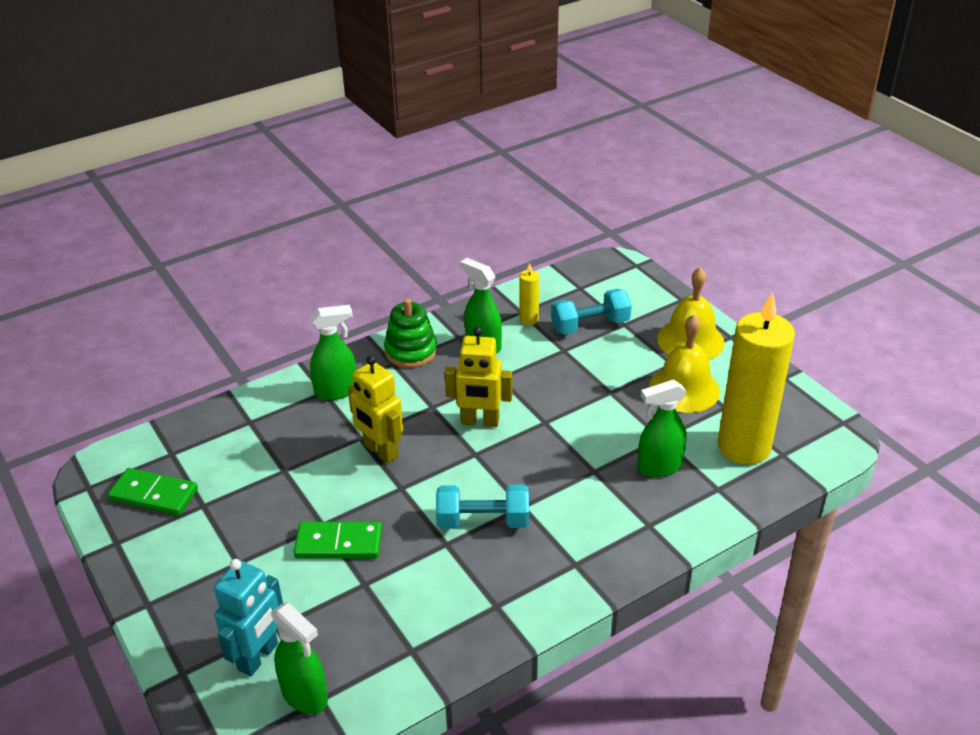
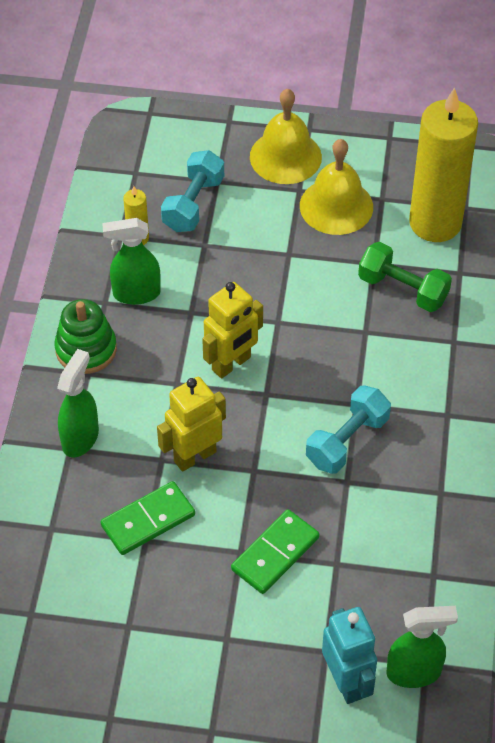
camera: 50 degrees left, 15 degrees up
green domino [108,468,198,515] -> green domino moved to [101,481,195,555]
yellow robot [348,356,403,463] -> yellow robot turned 150 degrees clockwise [157,377,226,472]
green spray bottle [637,379,687,477] -> green dumbbell [358,242,452,312]

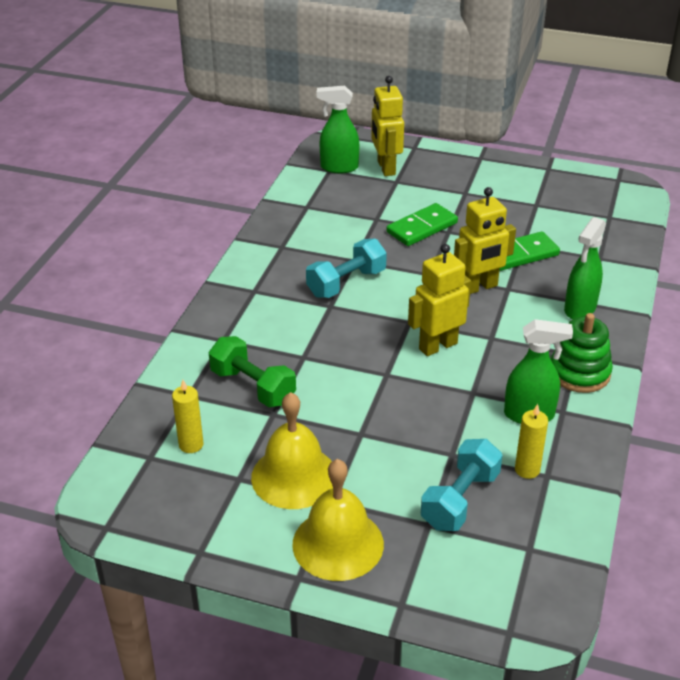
camera: 170 degrees left, 15 degrees down
turquoise robot [322,607,377,704] -> yellow robot [371,76,404,176]
yellow candle [409,87,478,242] -> yellow candle [172,380,203,453], size x0.42

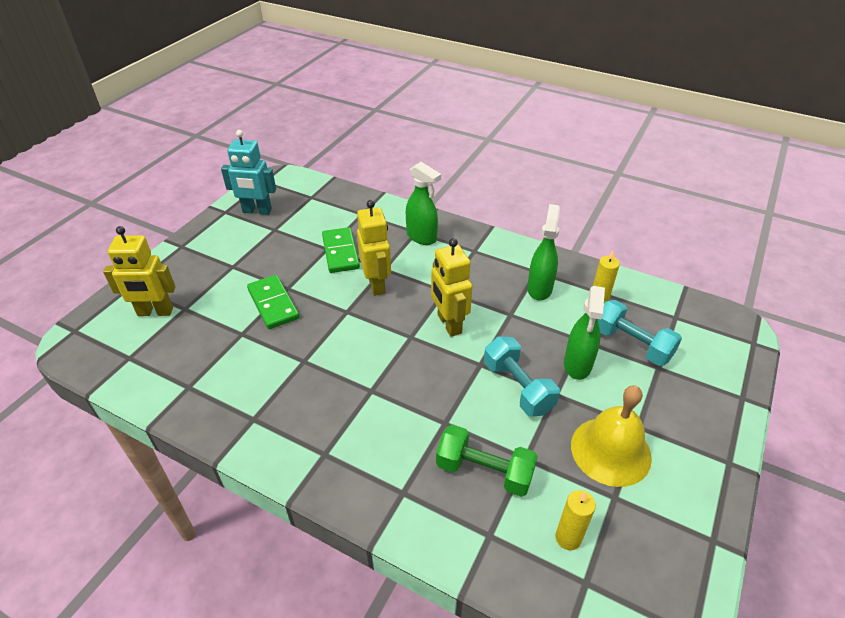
camera: 80 degrees left, 5 degrees up
green dumbbell [209,336,296,407] -> green dumbbell turned 60 degrees clockwise [436,425,538,497]
yellow bell [292,459,384,581] -> none
turquoise dumbbell [306,239,387,298] -> turquoise dumbbell moved to [484,336,560,417]
green spray bottle [317,86,359,173] -> green spray bottle moved to [564,286,605,380]
green stacking toy [551,313,613,393] -> none
none -> turquoise robot [221,130,276,215]

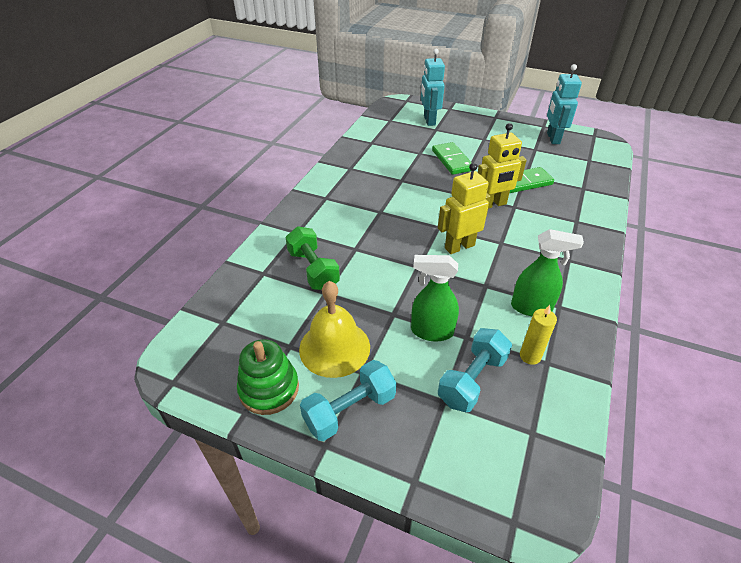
camera: 85 degrees right, 0 degrees up
yellow robot [103,226,175,316] -> turquoise robot [421,49,445,126]
green domino [247,275,299,329] -> green domino turned 75 degrees counterclockwise [432,142,472,175]
green spray bottle [406,162,441,245] -> none
green dumbbell [436,425,538,497] -> green dumbbell turned 45 degrees counterclockwise [285,226,340,290]
turquoise dumbbell [484,336,560,417] -> turquoise dumbbell moved to [300,360,397,441]
yellow candle [555,490,596,550] -> none
none -> green stacking toy [237,339,299,415]

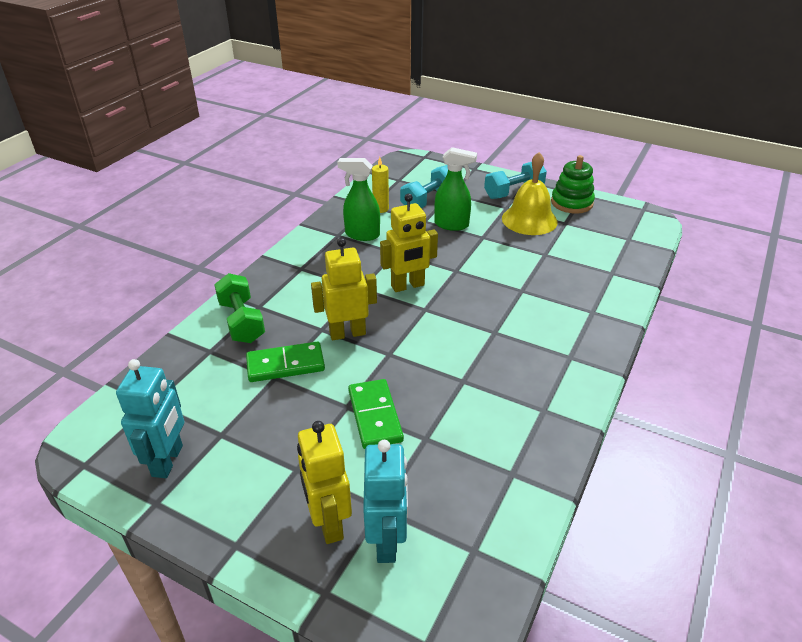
camera: 175 degrees left, 5 degrees down
green dumbbell [285,226,340,290] -> green dumbbell moved to [214,273,265,343]
none -> yellow robot [297,421,352,544]

